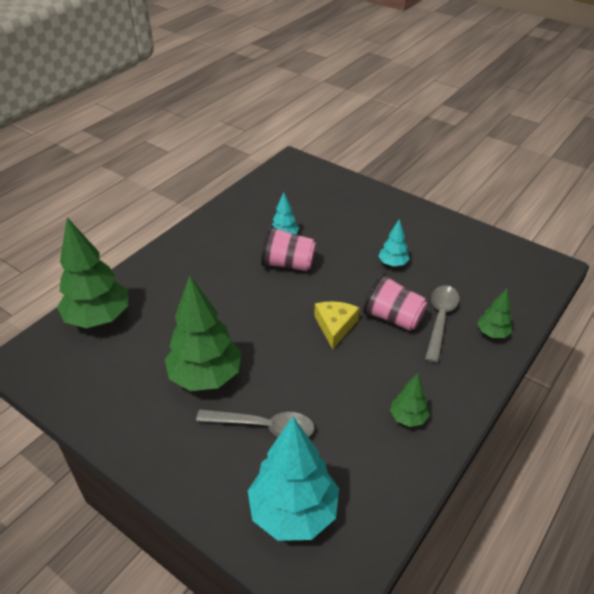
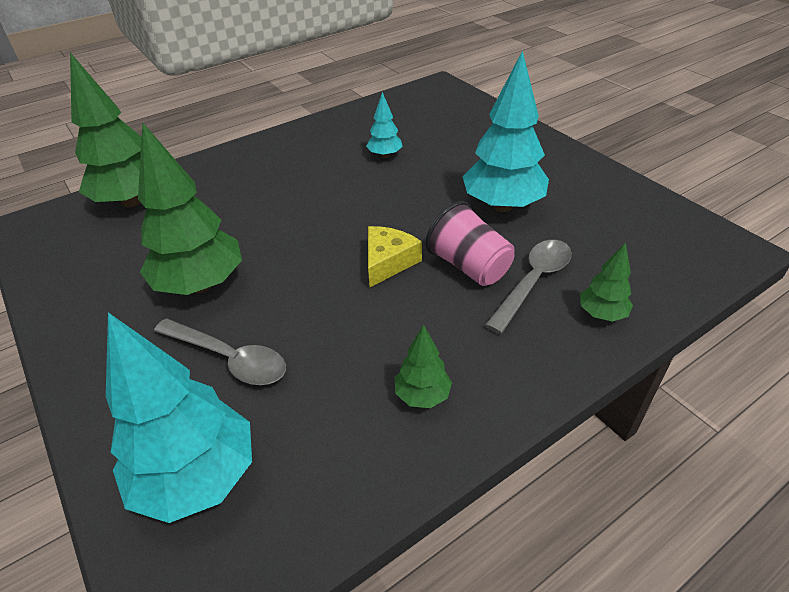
camera: 20 degrees right, 0 degrees up
pink cup [261,225,316,271] -> none
turquoise tree [378,219,410,267] -> turquoise tree [462,50,549,212], size x2.04

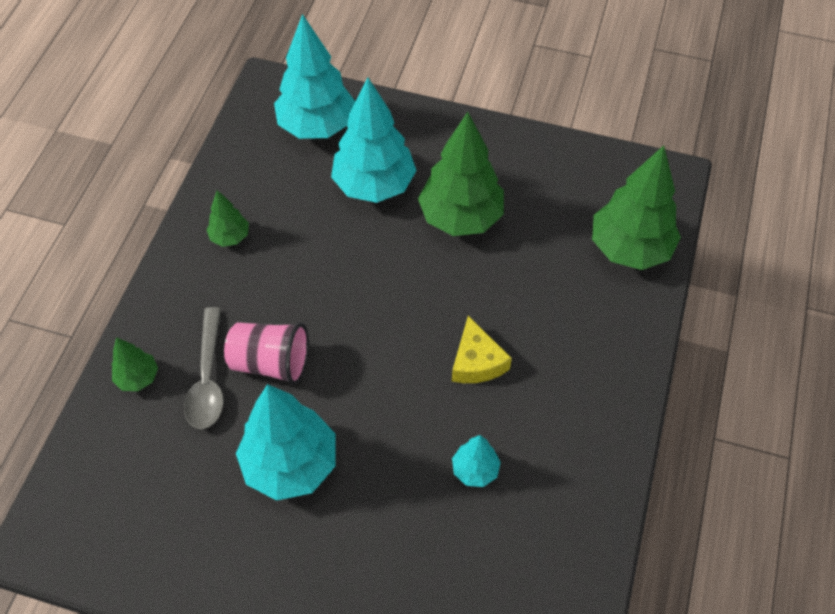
camera: 140 degrees right, 15 degrees up
grey spoon [154,319,286,385] -> turquoise tree [331,77,417,203]
yellow cheese [368,226,422,287] -> yellow cheese moved to [452,316,512,383]

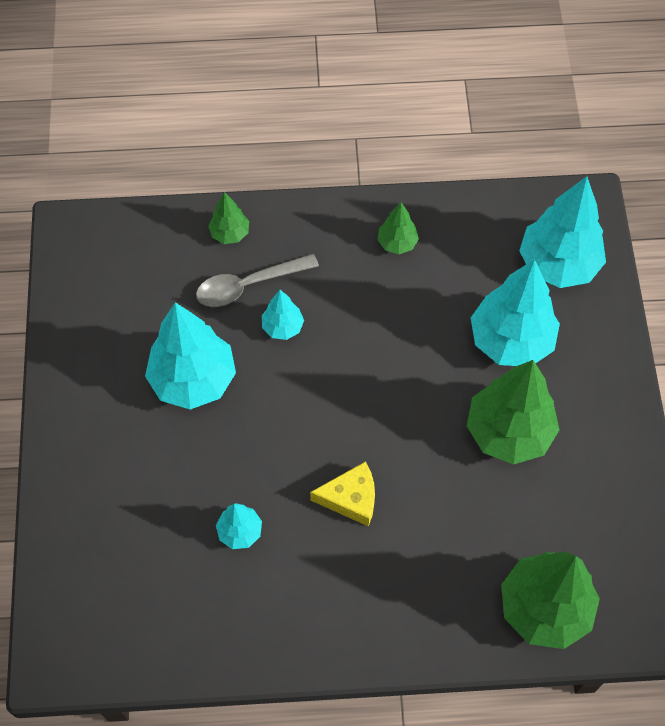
camera: 70 degrees right, 5 degrees up
pink cup [224,322,309,385] -> turquoise tree [262,290,304,340]
yellow cheese [452,316,512,383] -> yellow cheese turned 150 degrees counterclockwise [310,461,375,527]

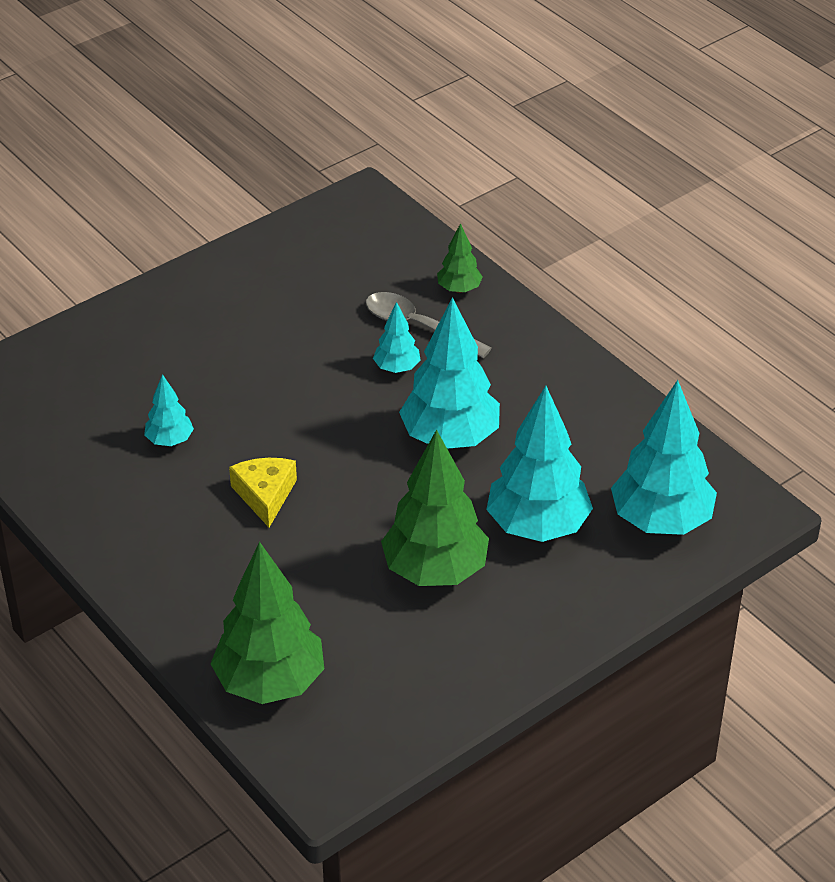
camera: 55 degrees right, 20 degrees down
turquoise tree [145,302,236,410] -> turquoise tree moved to [399,297,500,449]
yellow cheese [310,461,375,527] -> yellow cheese turned 150 degrees counterclockwise [229,458,297,527]
green tree [377,202,419,254] -> none

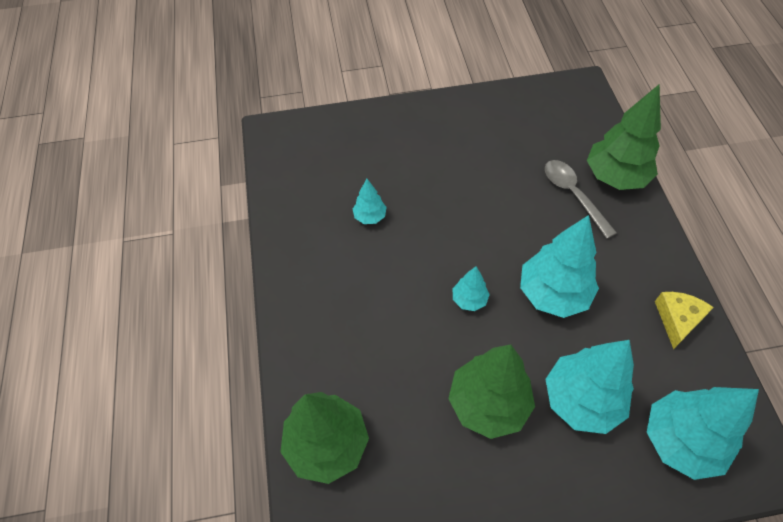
camera: 30 degrees right, 15 degrees up
yellow cheese [229,458,297,527] -> yellow cheese moved to [655,292,714,349]
turquoise tree [373,302,421,373] -> turquoise tree moved to [453,266,490,311]
green tree [437,223,483,293] -> green tree [587,84,661,190], size x2.04

